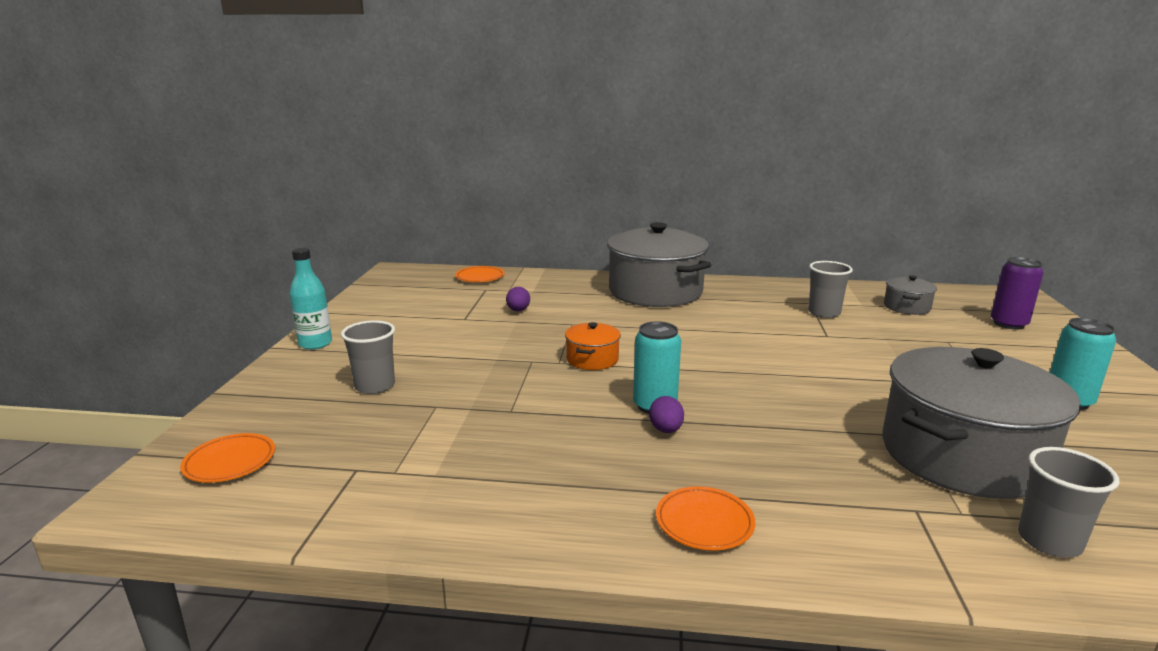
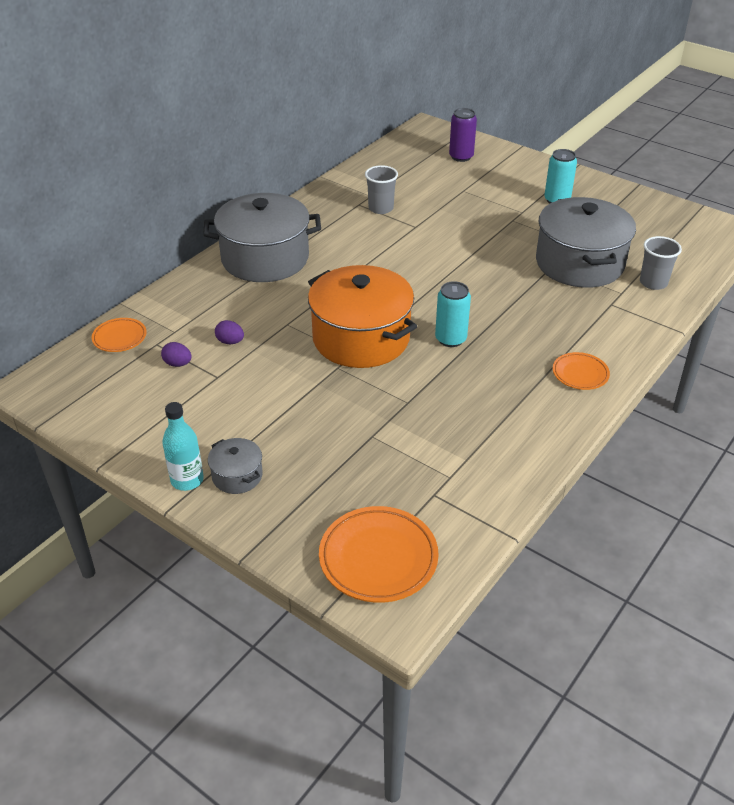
camera: 60 degrees left, 20 degrees up
orange plate [180,433,275,483] -> orange plate [319,506,439,603], size x1.73
grey cup [341,320,395,394] -> none
orange pot [565,322,621,370] -> orange pot [308,265,417,368], size x2.26
purple egg [649,396,684,433] -> purple egg moved to [161,342,192,367]
grey pot [884,275,937,315] -> grey pot moved to [208,438,263,494]

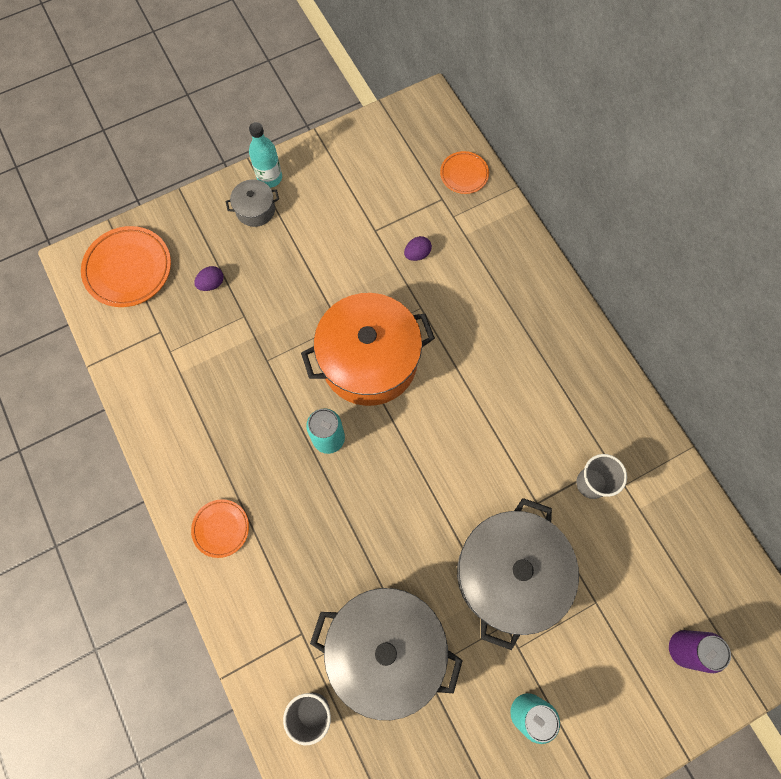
camera: 115 degrees right, 30 degrees up
purple egg [161,342,192,367] -> purple egg moved to [194,266,224,291]
grey pot [203,193,321,282] -> grey pot moved to [457,498,579,650]

